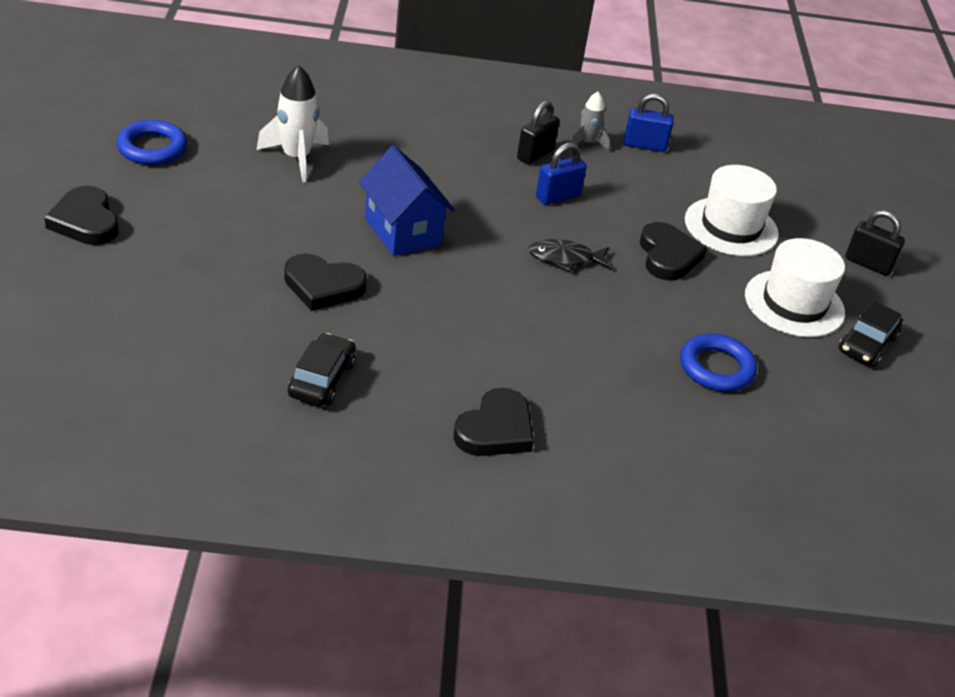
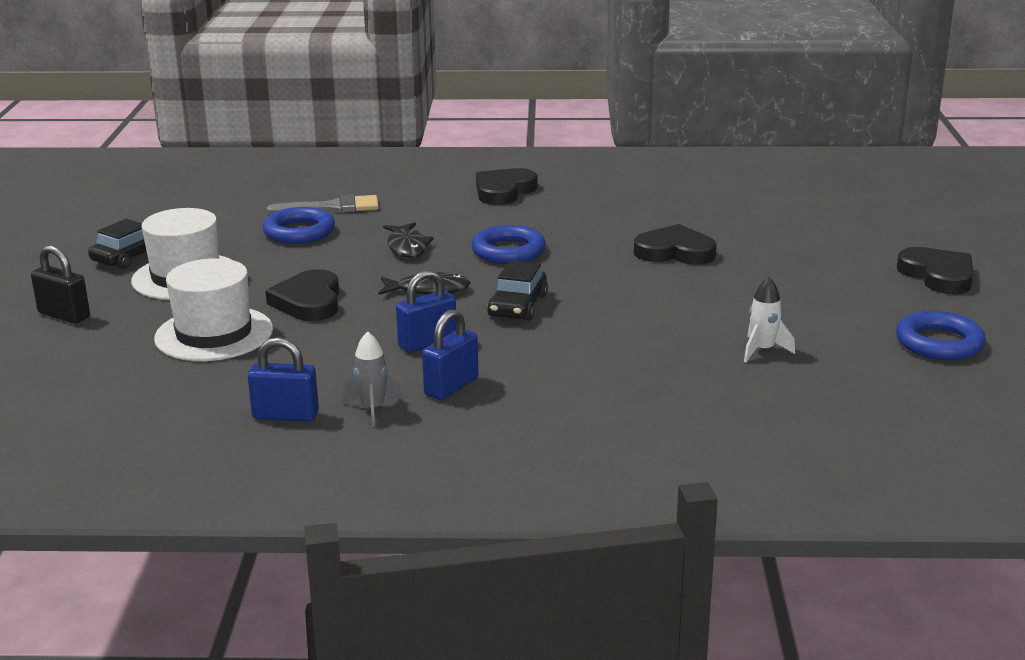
camera: 175 degrees left, 15 degrees down
white rocket [257,65,329,183] -> white rocket [744,277,795,362], size x0.60
black car [288,333,356,406] -> black car moved to [487,261,548,321]
blue house [359,146,455,256] -> none
black padlock [517,101,559,165] -> blue padlock [422,309,478,400]
none -> grey brush [267,195,379,214]
none -> black fish [383,222,434,258]
none -> blue ring [472,225,546,264]

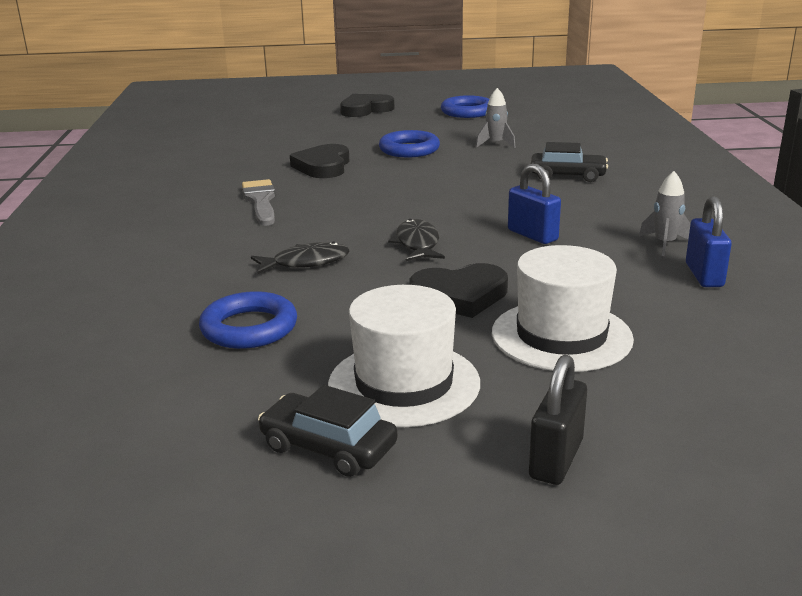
camera: 95 degrees left, 0 degrees up
grey brush [267,195,379,214] -> grey brush moved to [242,179,275,226]
blue padlock [422,309,478,400] -> none
blue ring [472,225,546,264] -> blue ring moved to [379,130,440,157]
black heart [476,168,537,205] -> none
black car [487,261,548,321] -> black car moved to [531,142,608,182]
white rocket [744,277,795,362] -> grey rocket [476,88,516,148]

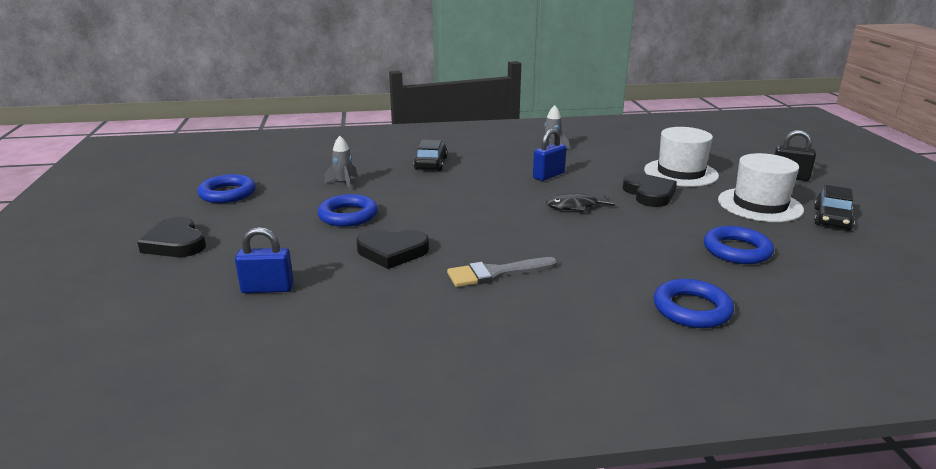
camera: 95 degrees left, 0 degrees up
black fish [251,242,349,274] -> none
blue padlock [686,196,732,287] -> blue padlock moved to [235,227,294,293]
none -> blue ring [654,279,734,328]

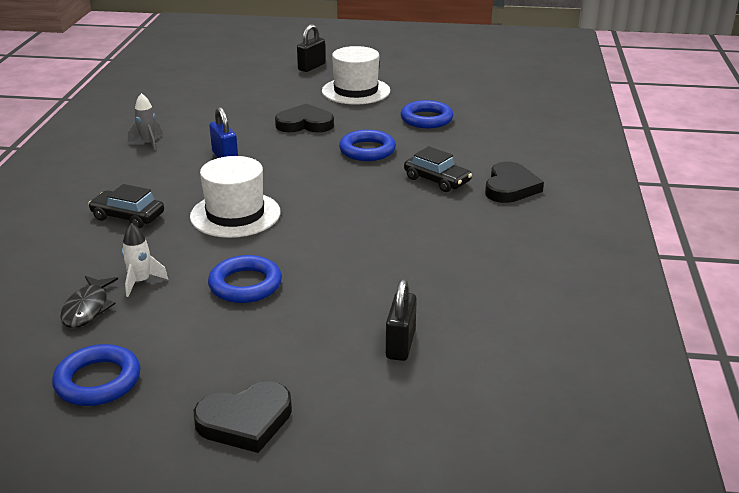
camera: 75 degrees left, 5 degrees up
blue padlock [235,227,294,293] -> black padlock [386,279,417,361]
grey rocket [324,136,358,191] -> white rocket [122,223,168,297]
black heart [356,229,429,269] -> black heart moved to [485,161,544,203]
grey brush [447,257,557,287] -> none
black fish [546,193,615,212] -> black fish moved to [60,276,118,328]
white hat [644,127,719,187] -> white hat moved to [190,156,280,238]
blue ring [654,279,734,328] -> blue ring moved to [339,130,396,161]
black car [814,185,855,230] -> black car moved to [404,146,472,192]

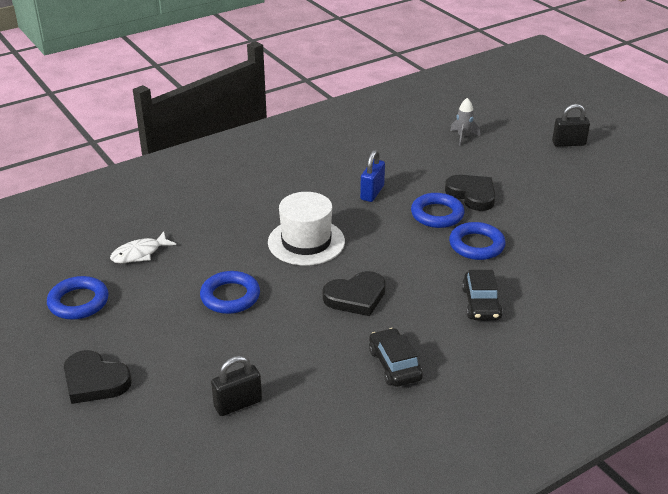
camera: 50 degrees right, 5 degrees up
black fish [60,276,118,328] -> white fish [110,232,176,263]
black car [88,184,164,229] -> black car moved to [369,328,423,387]
white rocket [122,223,168,297] -> none
grey rocket [128,93,162,150] -> grey rocket moved to [450,98,480,146]
white hat [322,46,390,105] -> none
blue ring [401,100,453,128] -> blue ring moved to [411,193,464,228]
black heart [485,161,544,203] -> black heart moved to [323,271,386,316]

